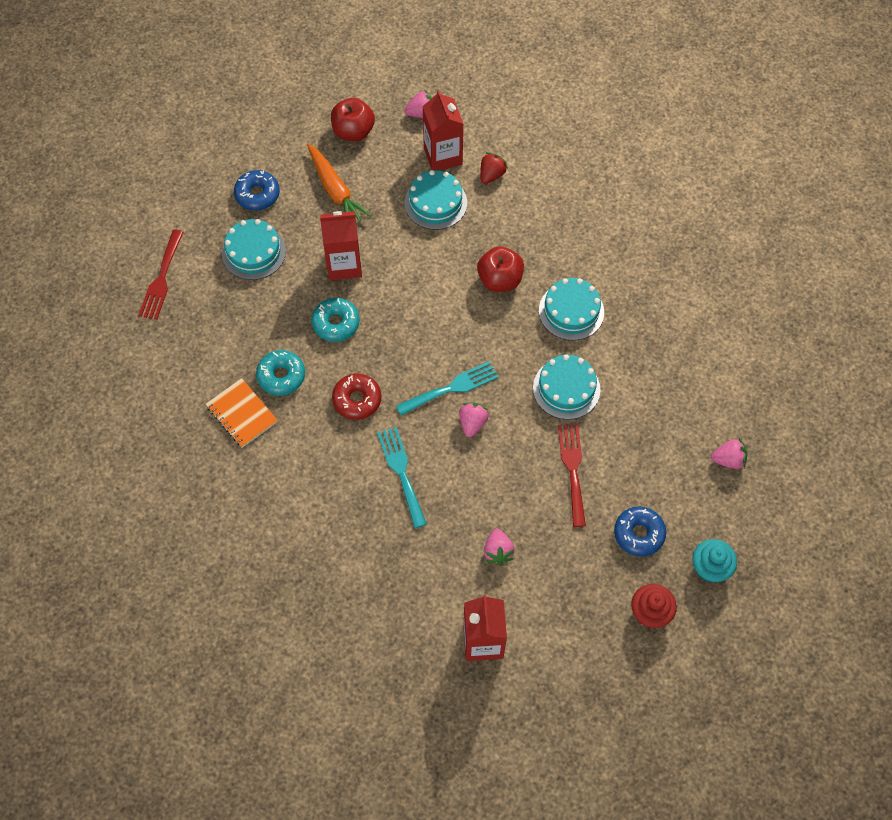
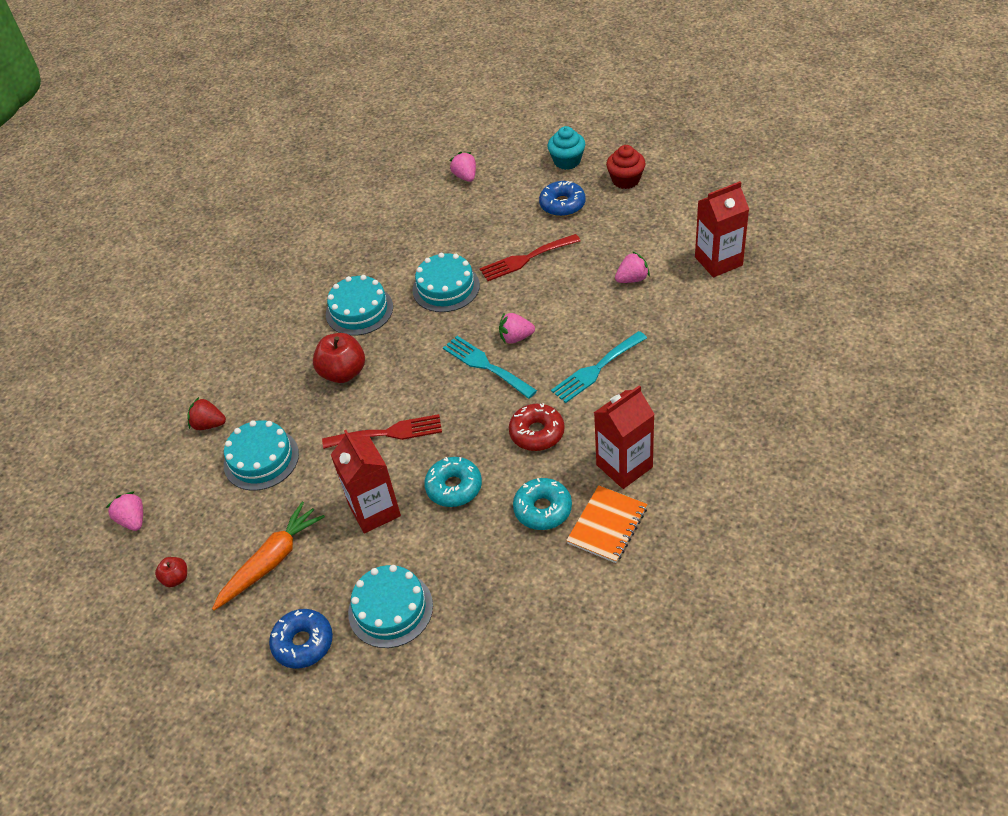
camera: 105 degrees left, 15 degrees down
red fork [138,229,184,320] -> red fork moved to [322,414,442,449]
red apple [331,98,375,141] -> red apple [155,557,187,587], size x0.53
red carton [422,90,463,171] -> red carton moved to [594,385,655,489]

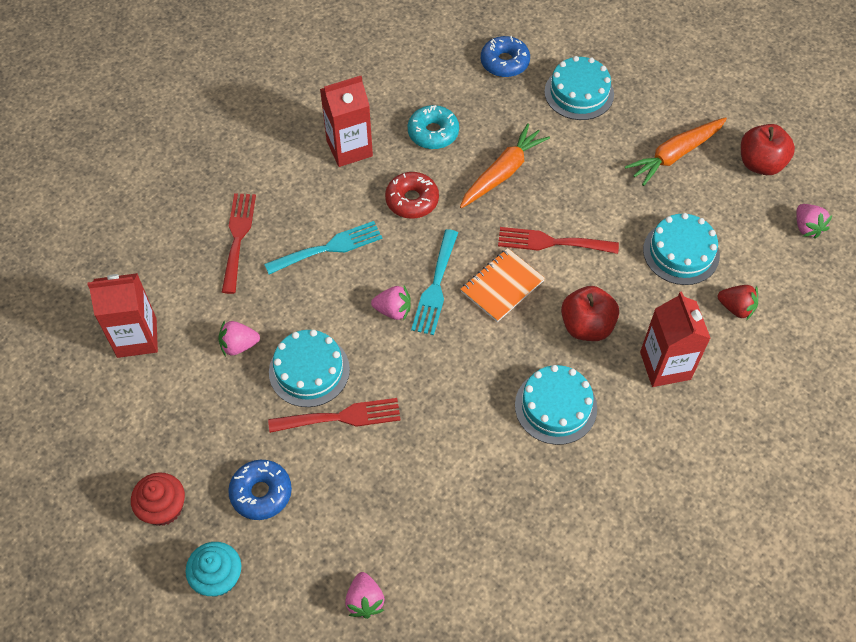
camera: 170 degrees left, 10 degrees up
red apple [155,557,187,587] -> red apple [741,124,795,175], size x1.89
blue donut [269,609,333,669] -> blue donut moved to [481,36,530,77]
red carton [331,430,401,534] -> red carton moved to [640,291,711,387]
turquoise cake [413,253,480,312] -> turquoise cake moved to [269,330,350,407]
turquoise donut [424,457,482,507] -> orange carrot [460,123,550,208]
turquoise fork [443,336,537,399] -> turquoise fork turned 45 degrees clockwise [411,229,458,335]
orange notebook [566,485,647,563] -> orange notebook moved to [460,248,545,322]
none -> red fork [222,193,256,294]

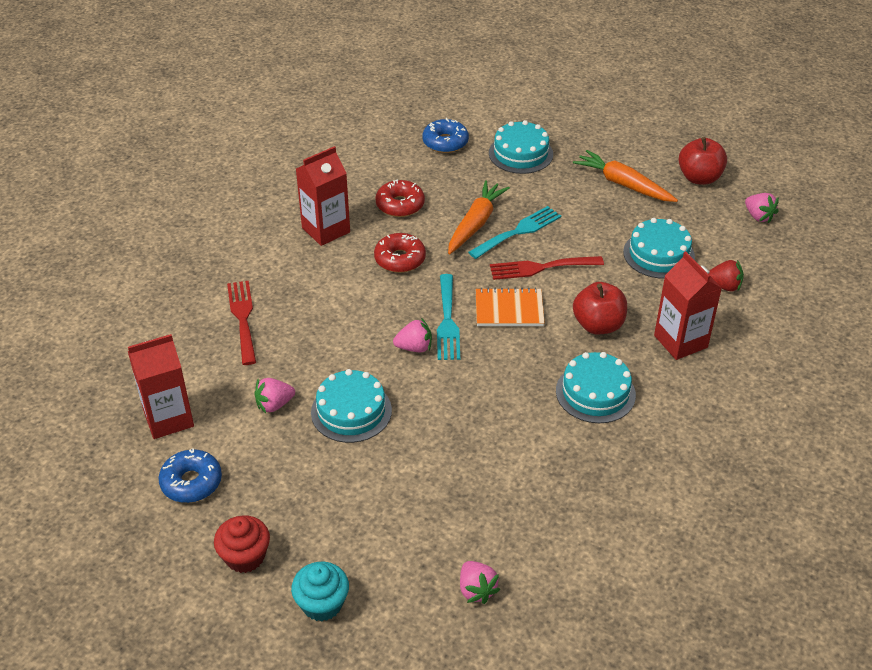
camera: 15 degrees left, 15 degrees down
blue donut [228,460,292,520] -> blue donut moved to [159,448,222,503]
turquoise fork [264,221,382,275] -> turquoise fork moved to [468,206,561,259]
red fork [268,398,401,433] -> none
turquoise donut [408,105,459,149] -> red donut [375,179,425,217]
orange notebook [460,248,545,322] -> orange notebook turned 60 degrees clockwise [476,288,545,326]
orange carrot [625,117,727,186] -> orange carrot turned 90 degrees clockwise [573,150,678,202]

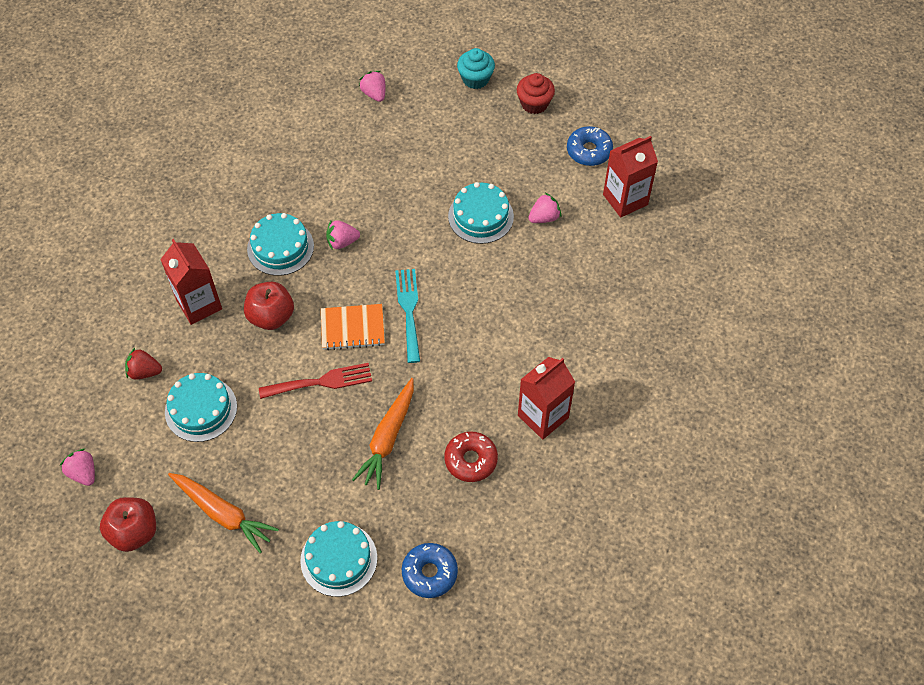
camera: 175 degrees right, 15 degrees up
red fork [227,281,256,365] -> none
red donut [374,233,426,273] -> none
pink strawberry [393,318,432,352] -> pink strawberry moved to [326,220,360,250]
turquoise fork [468,206,561,259] -> none

